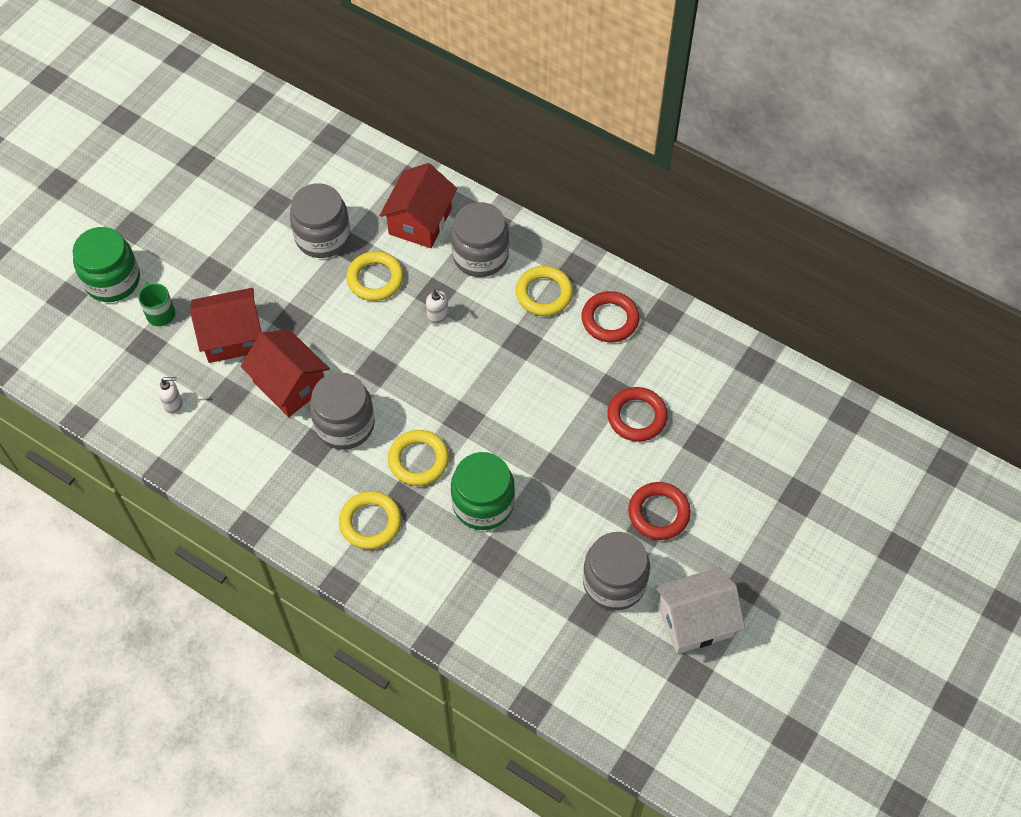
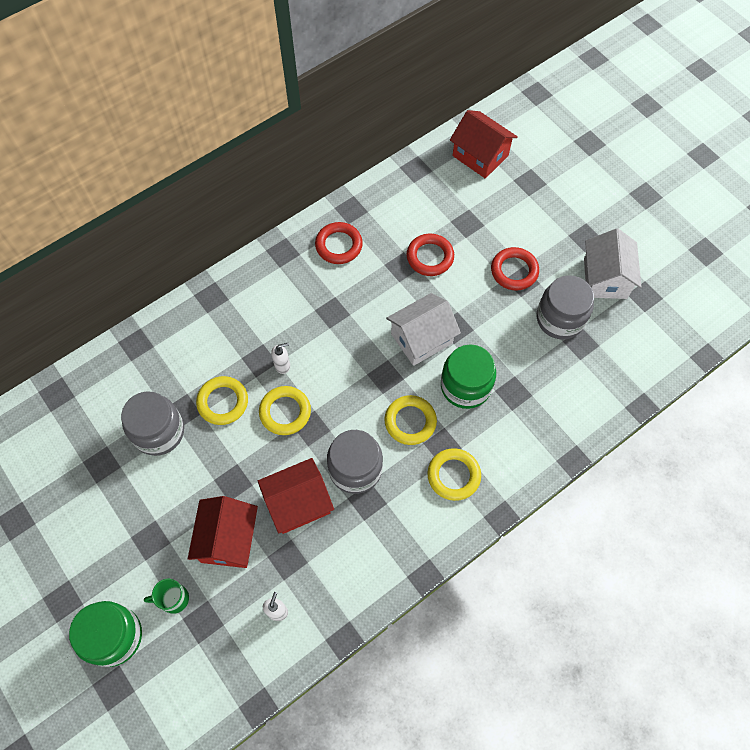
camera: 70 degrees left, 5 degrees up
red house [379,163,457,248] -> red house moved to [450,110,518,179]
grey jar [451,202,509,277] -> none
yellow ring [516,266,573,316] -> yellow ring moved to [259,386,311,435]
none -> white house [386,293,461,366]

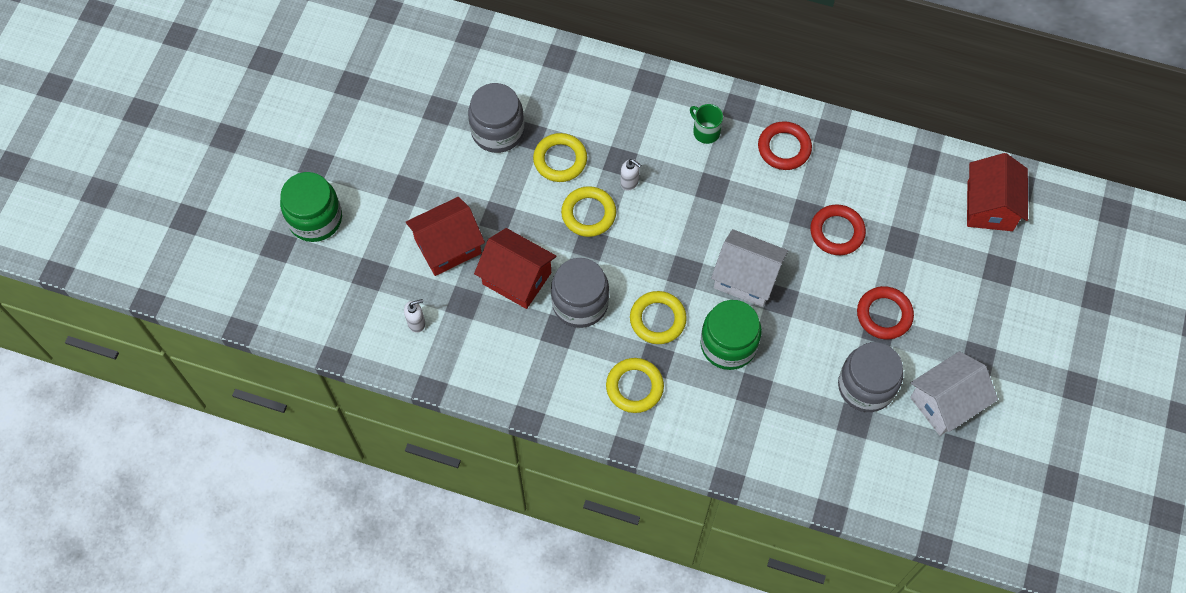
camera: 55 degrees right, 0 degrees up
green mug [144,579,189,614] -> green mug moved to [690,104,723,144]

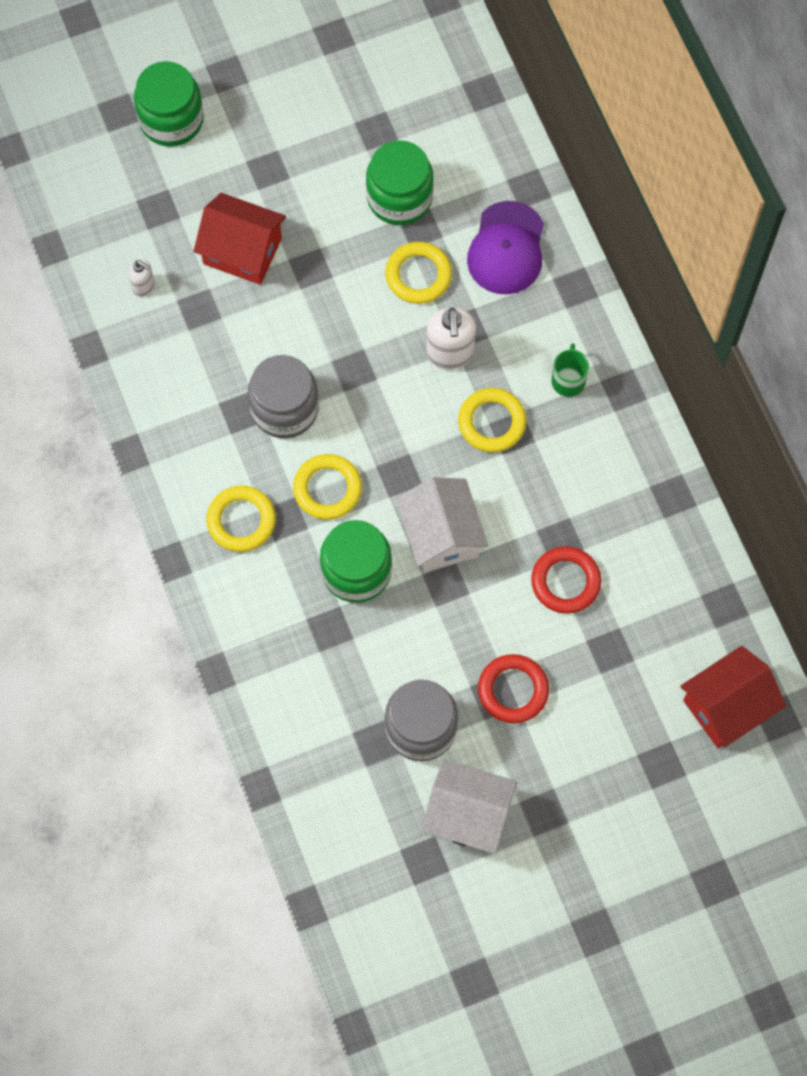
camera: 50 degrees right, 5 degrees up
grey jar [468,83,524,153] -> green jar [366,140,434,225]
red house [474,228,556,309] -> none
yellow ring [561,186,616,237] -> yellow ring moved to [458,388,527,452]
white soap dispenser [620,159,641,191] -> white soap dispenser [426,308,476,370], size x1.82
red ring [758,121,812,170] -> none
none -> purple cap [467,201,544,294]

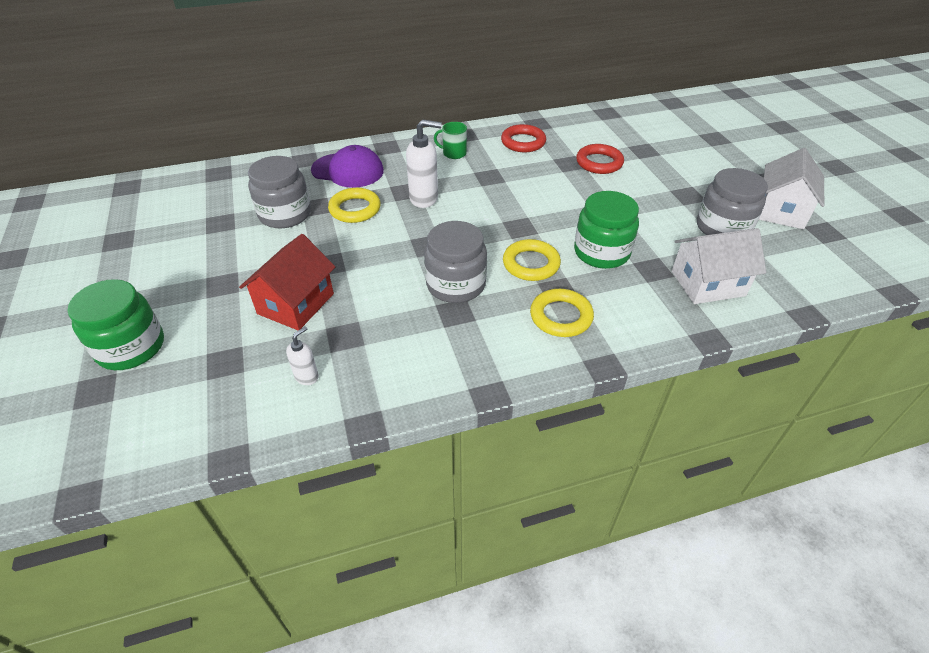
camera: 85 degrees left, 25 degrees down
green jar [366,140,434,225] -> grey jar [248,156,311,228]
white house [396,477,488,573] -> white house moved to [672,228,766,304]
yellow ring [458,388,527,452] -> none
red ring [478,654,549,723] -> red ring moved to [501,124,546,152]
red house [680,646,786,748] -> none

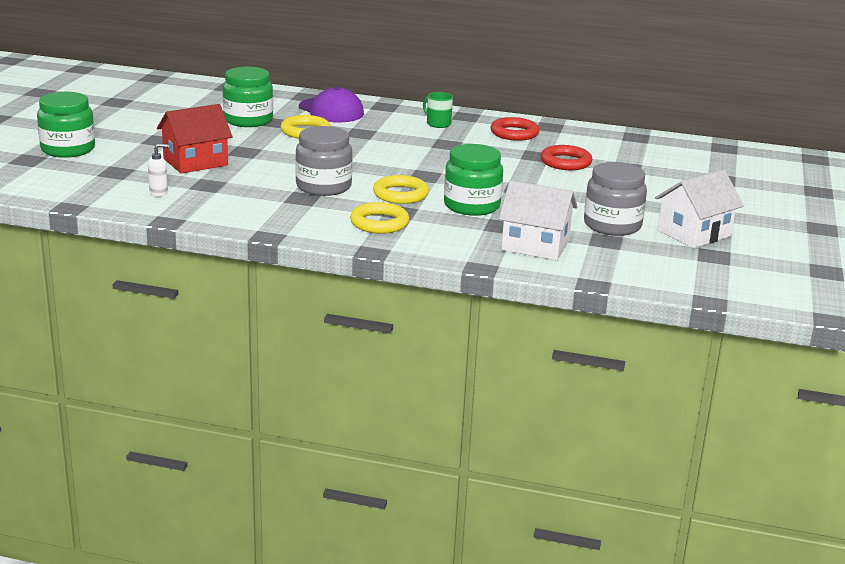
camera: 30 degrees right, 20 degrees down
grey jar [248,156,311,228] -> green jar [223,67,273,127]
white soap dispenser [406,119,442,208] -> none

